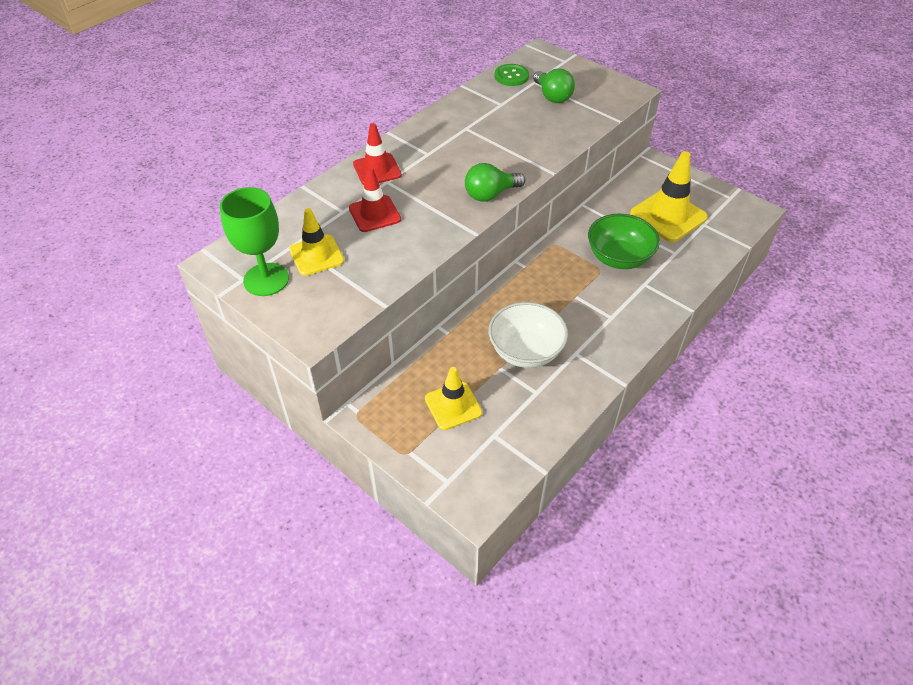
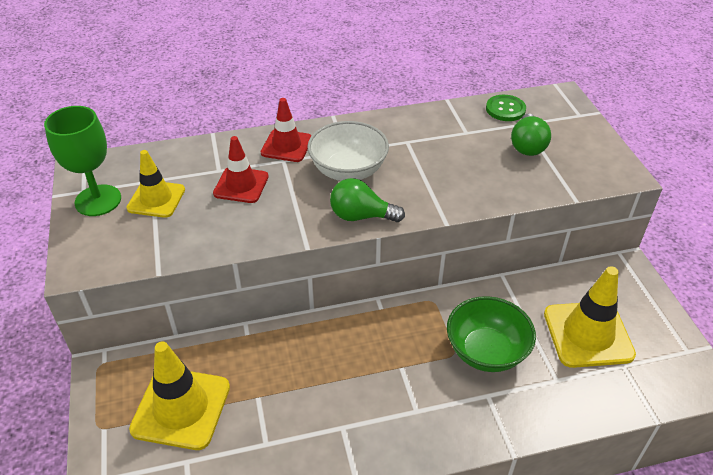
camera: 35 degrees right, 5 degrees down
yellow traffic cone [425,367,482,430] -> yellow traffic cone [129,341,230,450], size x1.56
white bowl [489,302,568,368] -> white bowl moved to [308,121,389,181]

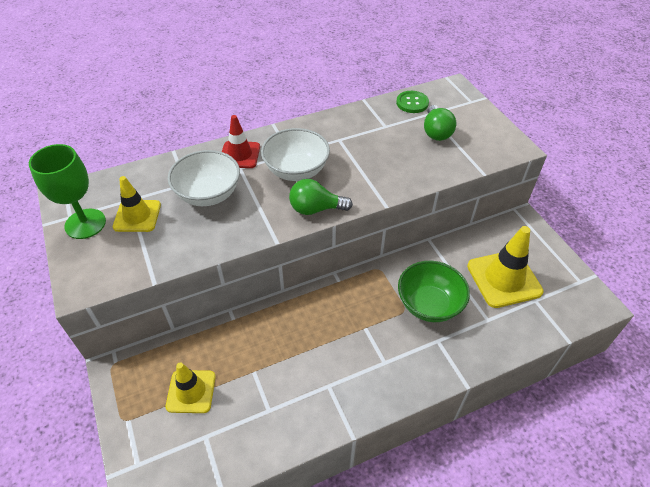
camera: 10 degrees left, 5 degrees up
yellow traffic cone [129,341,230,450] -> yellow traffic cone [166,362,216,413], size x0.64
red traffic cone [213,136,269,203] -> white bowl [168,150,240,206]

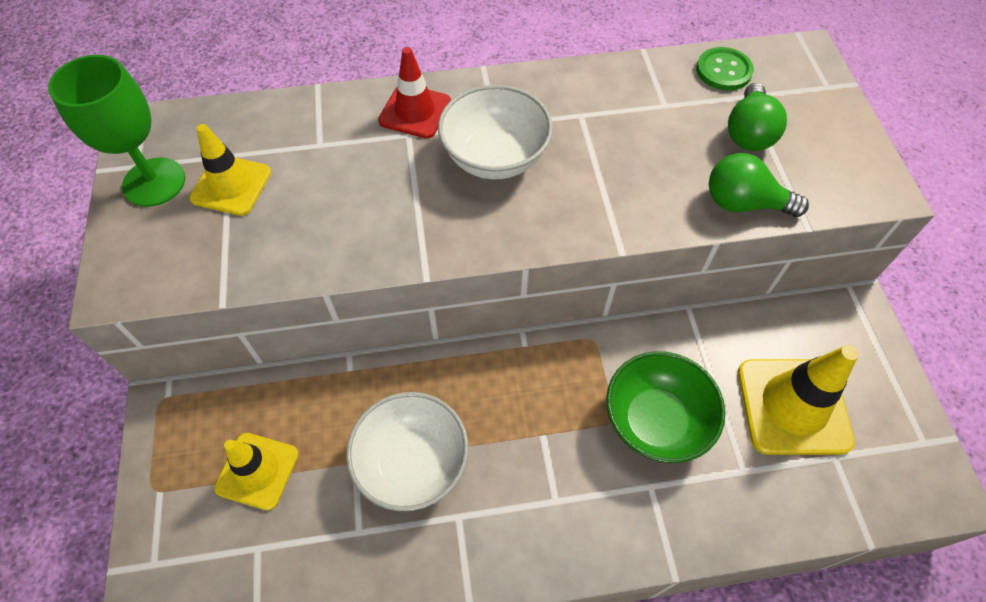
camera: 15 degrees right, 10 degrees up
white bowl [168,150,240,206] -> white bowl moved to [346,392,469,511]
green light bulb [289,179,353,215] -> green light bulb moved to [709,153,809,217]

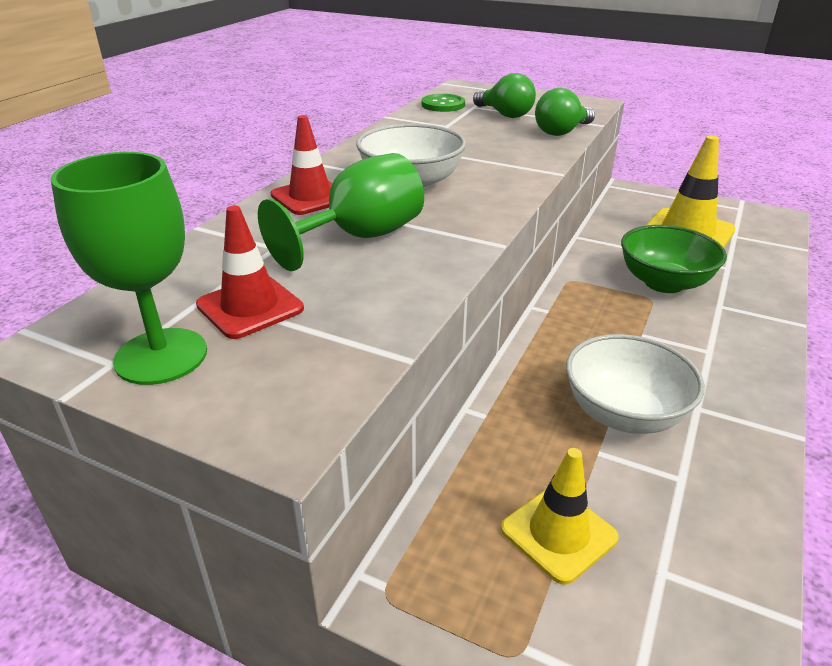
camera: 55 degrees left, 25 degrees down
yellow traffic cone [189,124,271,216] -> red traffic cone [196,206,304,339]
none -> green goblet [258,153,424,271]

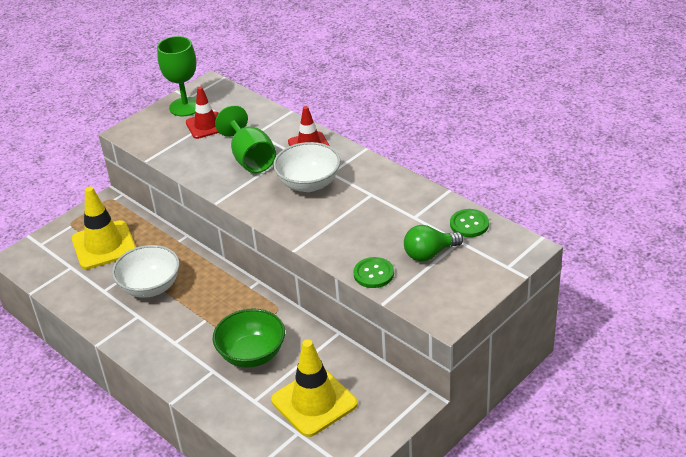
camera: 110 degrees right, 5 degrees up
yellow traffic cone [501,448,619,585] -> yellow traffic cone [72,186,136,269], size x1.56
green light bulb [535,88,595,136] -> green button [353,257,394,288]

